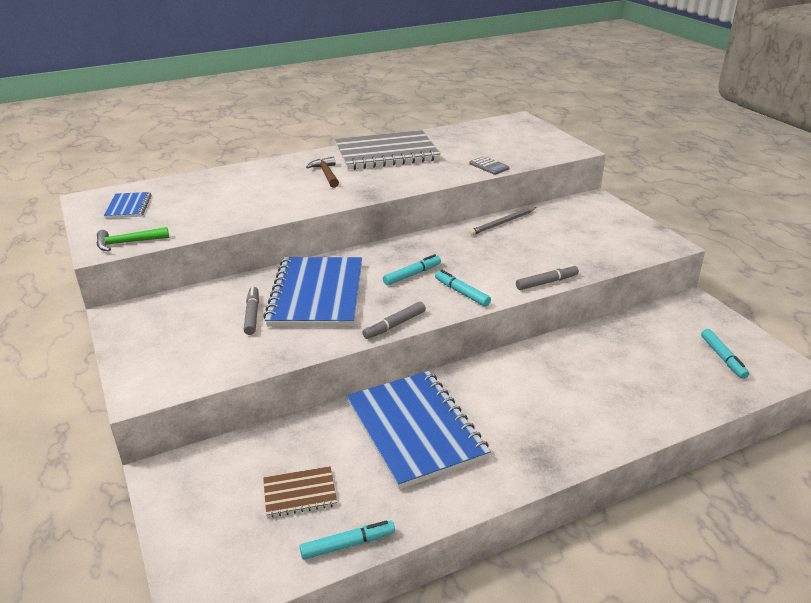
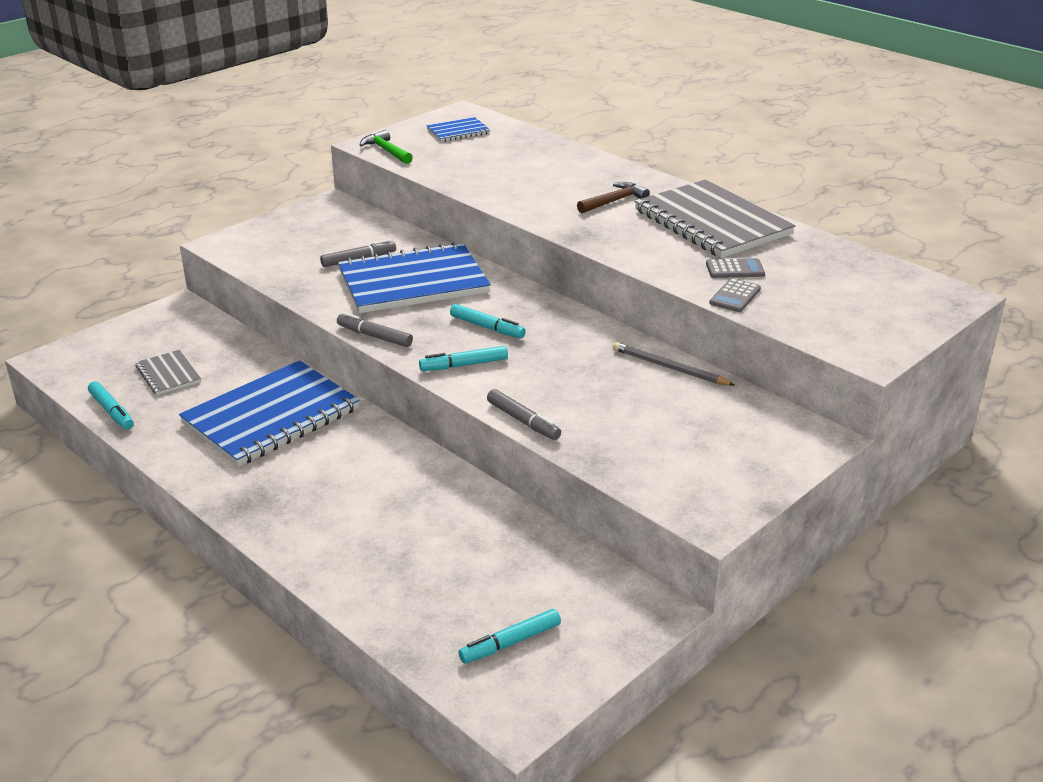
camera: 70 degrees right, 0 degrees up
brown notebook [263,466,337,518] -> grey notebook [136,350,201,395]
turquoise marker [435,269,491,306] -> turquoise marker turned 135 degrees counterclockwise [419,346,508,371]
none -> grey calculator [706,258,765,278]

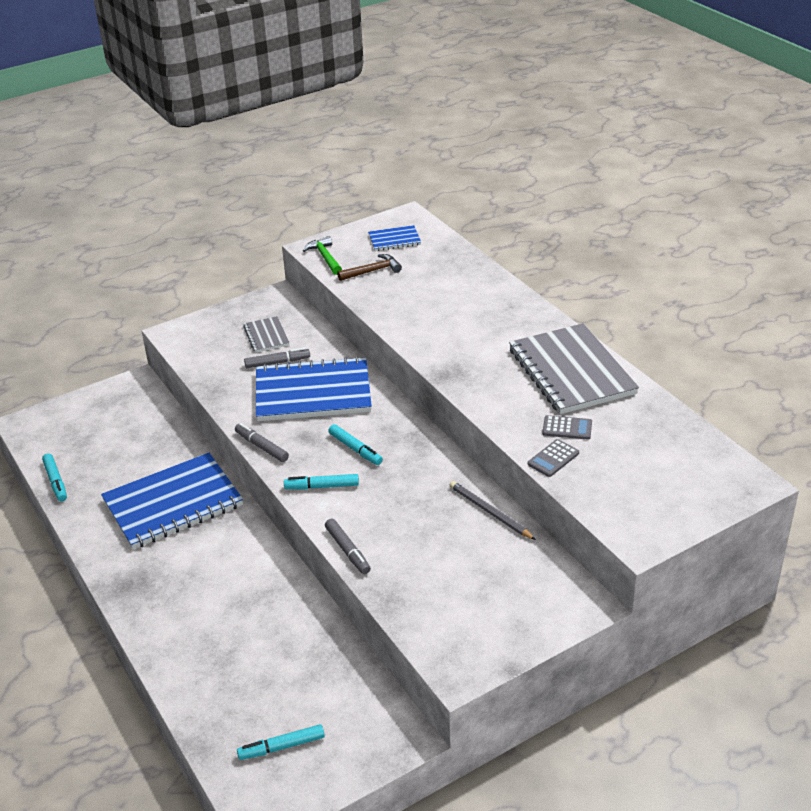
camera: 15 degrees right, 5 degrees up
grey notebook [136,350,201,395] -> grey notebook moved to [243,316,290,353]
brown hammer [577,182,650,213] -> brown hammer moved to [337,254,402,281]

